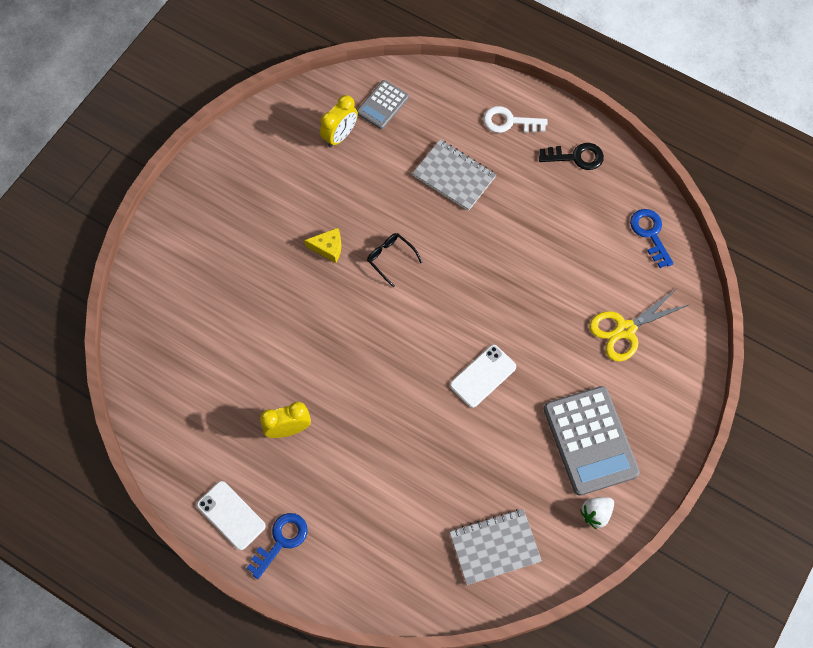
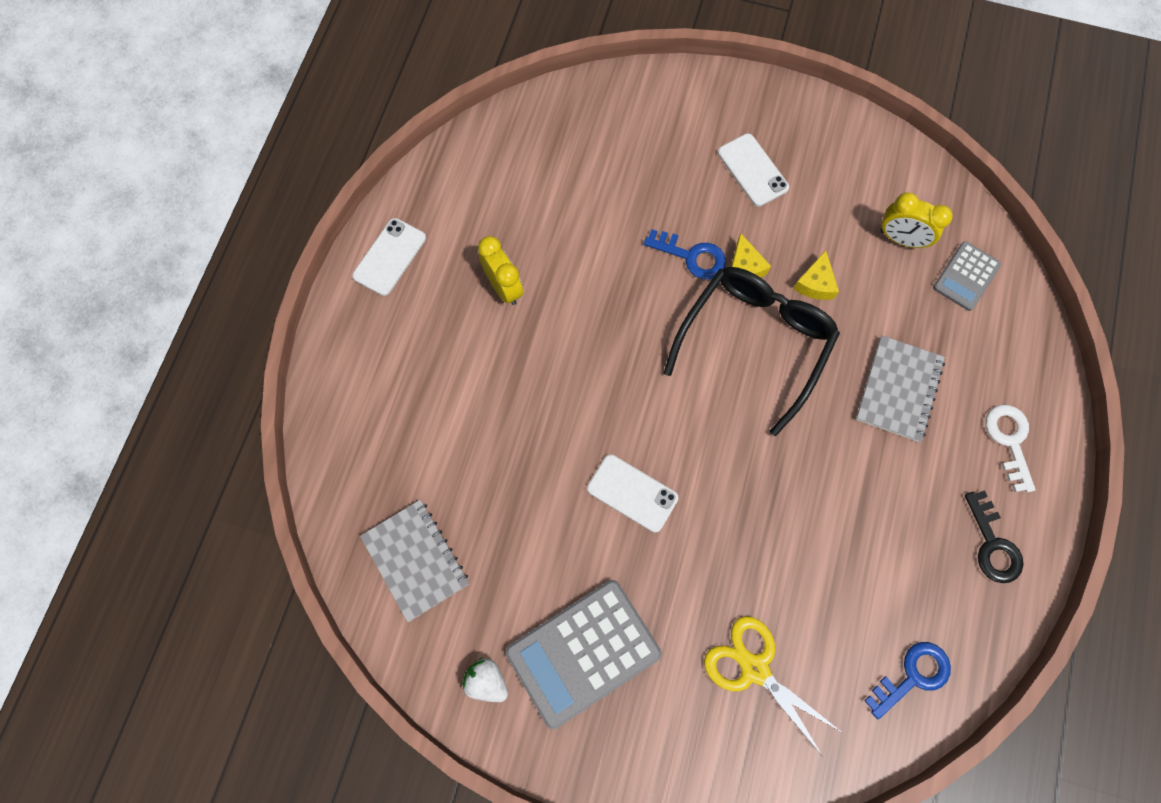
camera: 75 degrees right, 5 degrees up
blue key [247,513,308,579] -> blue key moved to [644,229,726,279]
grey calculator [357,80,409,129] -> grey calculator turned 75 degrees counterclockwise [933,241,1001,311]
black glasses [367,233,422,287] -> black glasses [664,267,840,436], size x2.40
none -> white phone [718,134,789,206]
none -> yellow cheese [793,250,839,300]

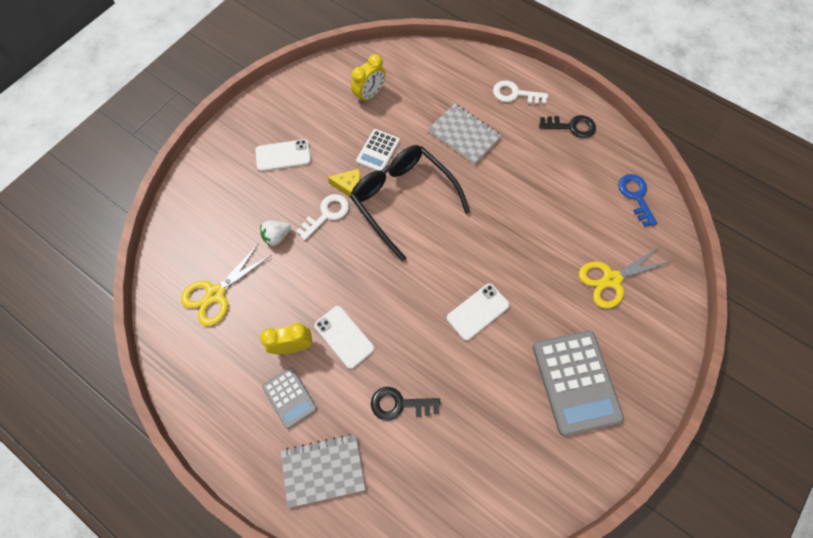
camera: 70 degrees left, 5 degrees down
white phone [352,218,426,296] -> white phone moved to [314,306,374,369]
grey notebook [360,500,469,622] -> grey notebook moved to [281,434,365,508]
white strawberry [462,658,508,702] -> white strawberry moved to [260,221,291,247]
blue key [644,229,726,279] -> white key [296,194,349,240]
yellow cheese [793,250,839,300] -> white calculator [356,129,400,171]
grey calculator [933,241,1001,311] -> grey calculator moved to [262,367,317,429]
none -> yellow scissors [181,243,271,326]
none -> black key [371,387,440,421]

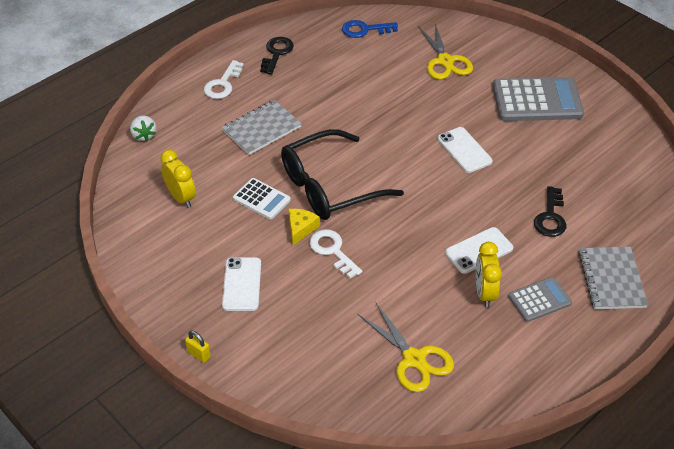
camera: 80 degrees left, 20 degrees down
white strawberry [260,221,291,247] -> white strawberry moved to [130,115,156,141]
none -> yellow padlock [185,331,211,363]

